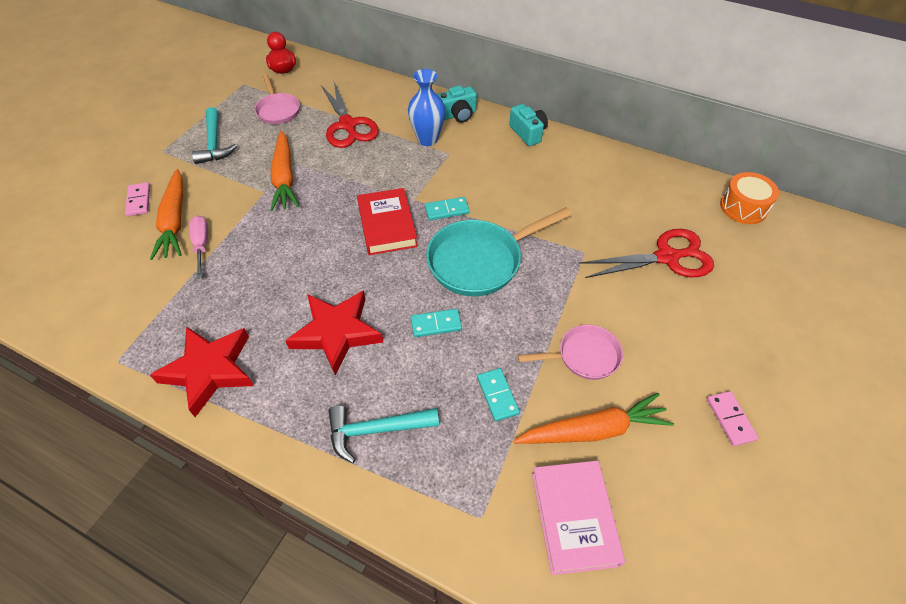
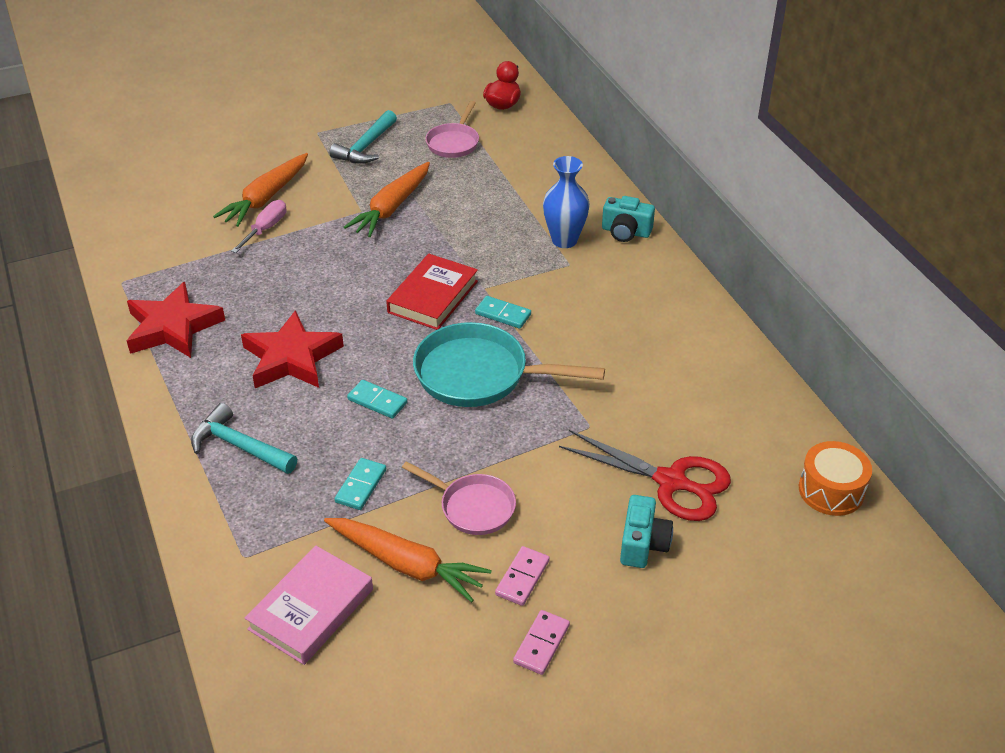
camera: 40 degrees right, 10 degrees down
pink domino [125,182,150,216] -> pink domino moved to [495,546,550,606]
red scissors [321,82,379,148] -> none
turquoise camera [509,104,548,146] -> turquoise camera moved to [620,495,673,568]

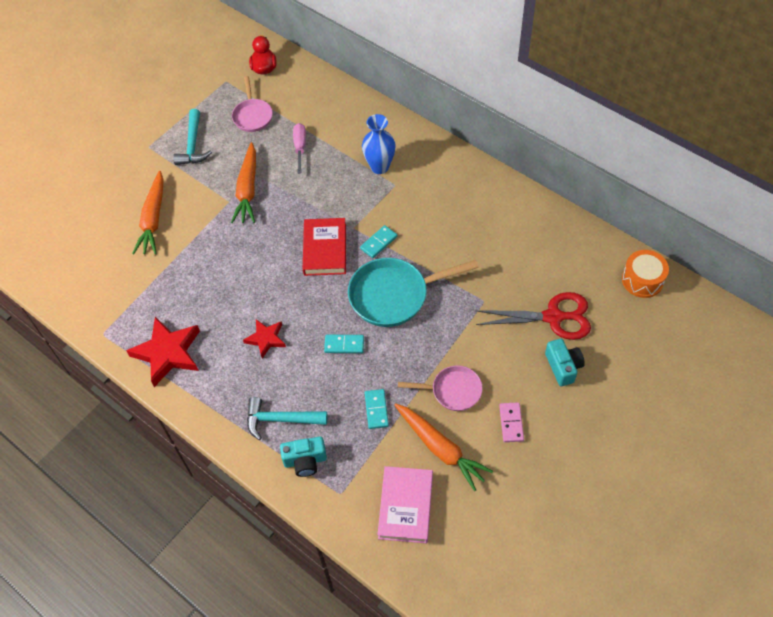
camera: 25 degrees left, 15 degrees up
pink screwdriver [231,200,286,253] -> pink screwdriver moved to [293,123,306,174]
red star [241,310,344,388] -> red star [243,319,286,358], size x0.58
orange carrot [324,518,492,602] -> orange carrot turned 45 degrees clockwise [394,403,493,491]
turquoise domino [475,296,531,329] -> turquoise domino turned 45 degrees counterclockwise [360,225,397,258]
pink domino [513,610,570,675] -> none
turquoise camera [602,196,655,242] -> turquoise camera moved to [280,437,327,477]

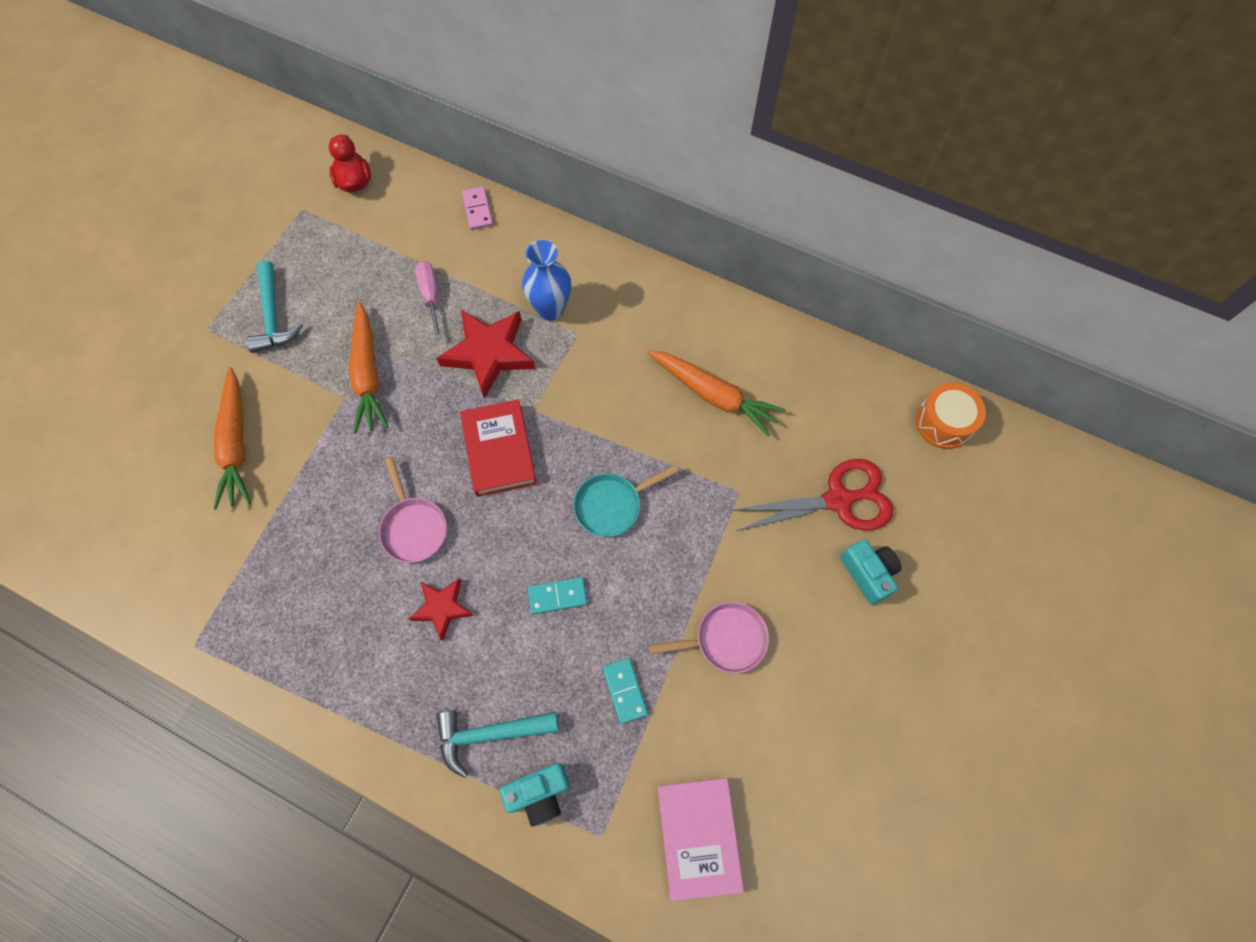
camera: 15 degrees left, 10 degrees up
red star [126,317,200,387] -> red star moved to [436,310,535,399]
pink pan [232,76,273,132] -> pink pan moved to [379,457,447,563]
turquoise pan [348,258,479,327] -> turquoise pan [573,464,679,537], size x0.59
turquoise domino [360,225,397,258] -> none
orange carrot [394,403,493,491] -> orange carrot moved to [647,350,785,437]
pink domino [499,402,524,442] -> pink domino moved to [462,186,493,230]

